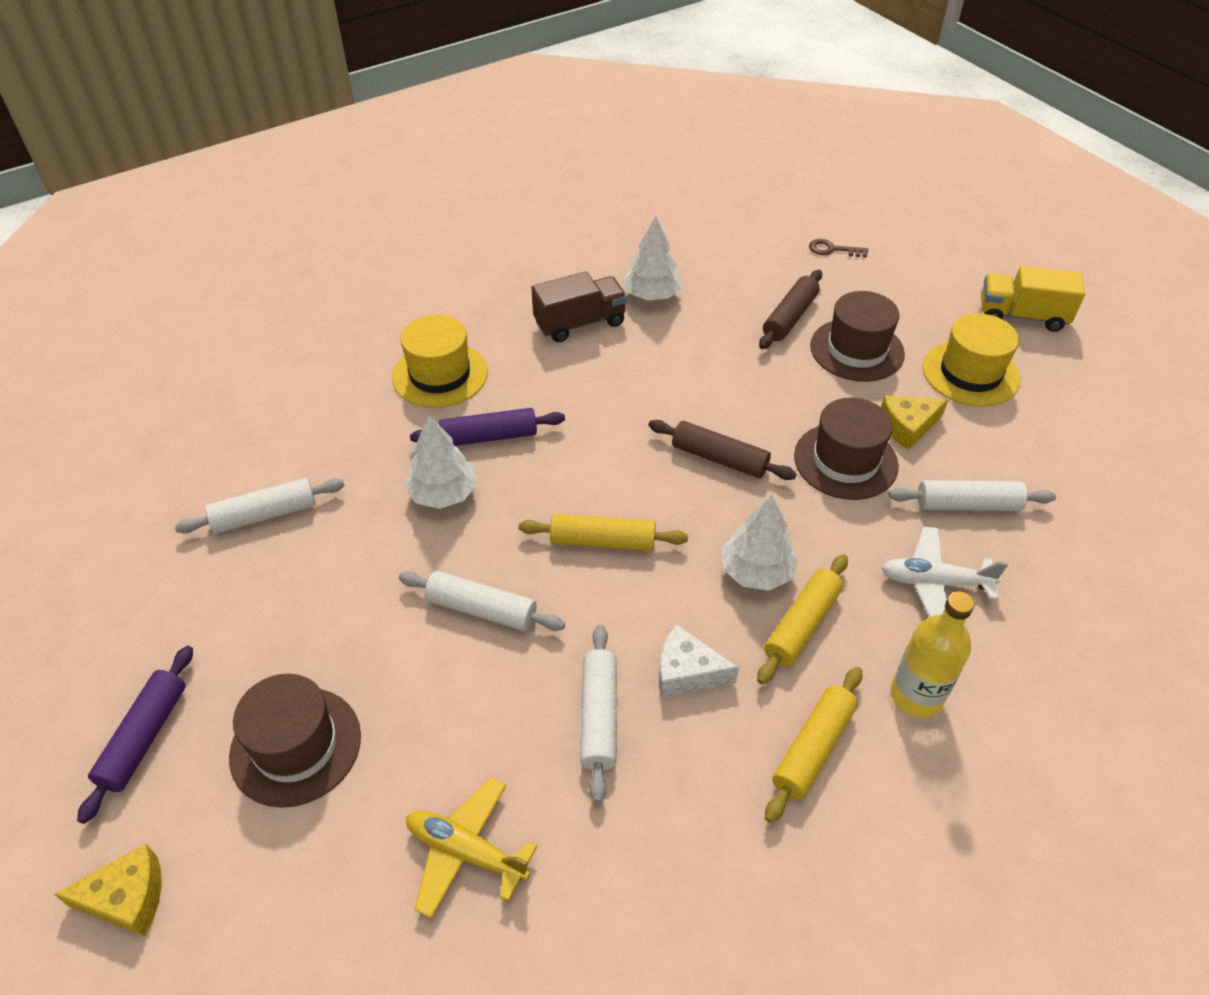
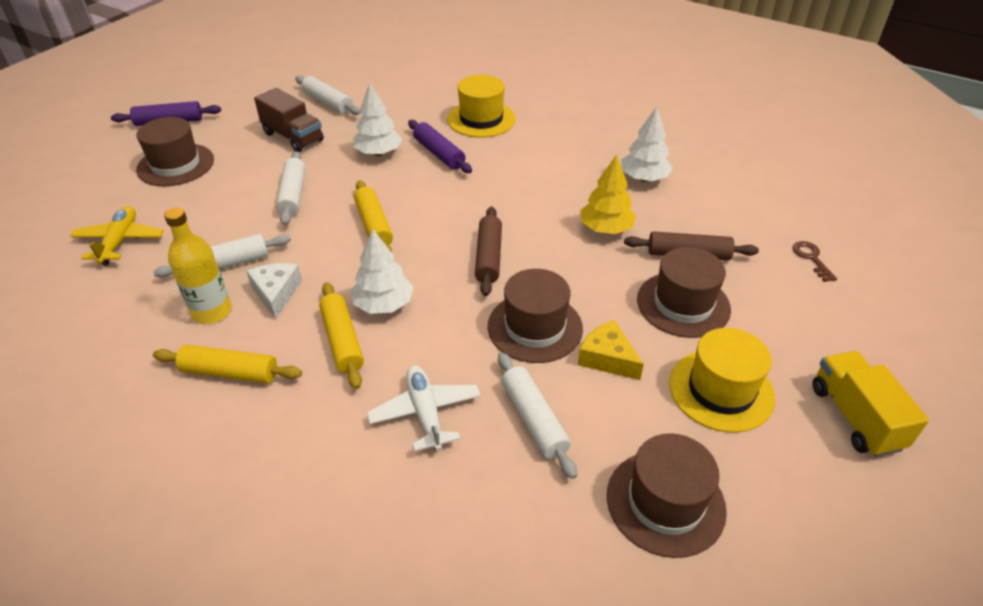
camera: 65 degrees right, 5 degrees down
yellow cheese [54,844,162,937] -> none
brown truck [531,272,627,342] -> brown truck moved to [254,88,324,152]
yellow rolling pin [757,554,848,685] -> yellow rolling pin turned 60 degrees clockwise [319,282,364,389]
yellow bottle [891,591,974,718] -> yellow bottle moved to [164,207,232,324]
none -> yellow tree [580,155,636,234]
none -> brown hat [607,433,727,558]

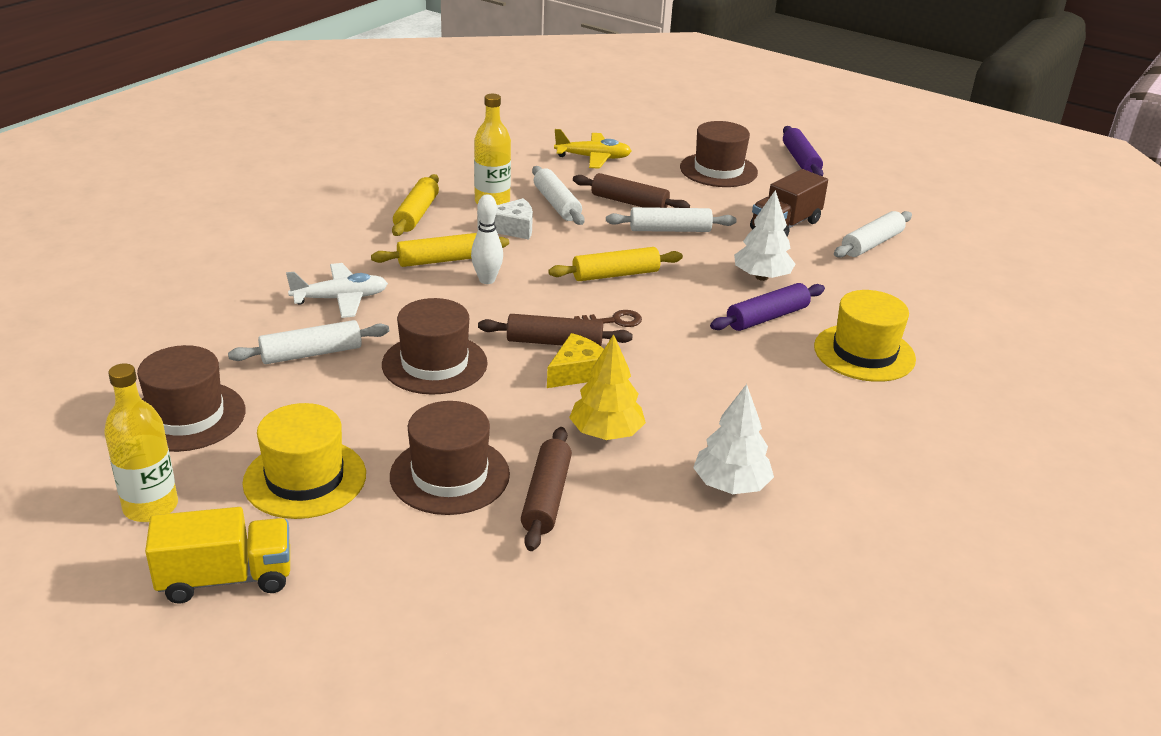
camera: 90 degrees right, 10 degrees down
white tree [351,229,414,314] -> white bowling pin [471,195,503,284]
yellow cheese [578,320,644,380] -> yellow cheese moved to [547,333,604,388]
brown key [793,241,837,282] -> brown key moved to [574,310,642,327]
none -> yellow bottle [104,363,178,522]
none -> brown rolling pin [573,173,690,208]

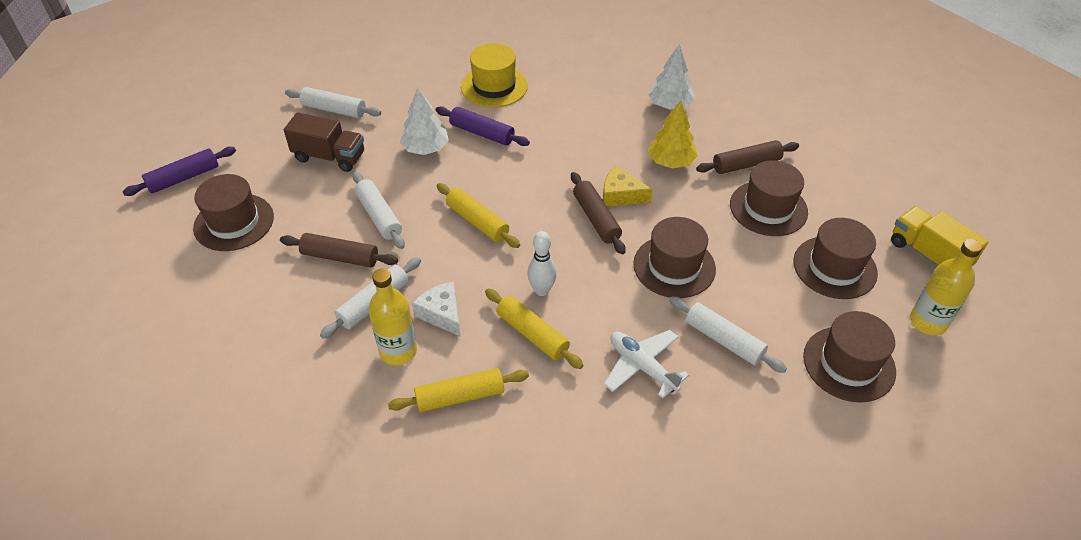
camera: 115 degrees left, 15 degrees up
yellow hat [242,403,366,519] -> brown hat [793,218,878,299]
yellow plane [554,129,632,169] -> none
brown rolling pin [573,173,690,208] -> brown rolling pin turned 75 degrees counterclockwise [280,233,398,267]
brown key [574,310,642,327] -> none

